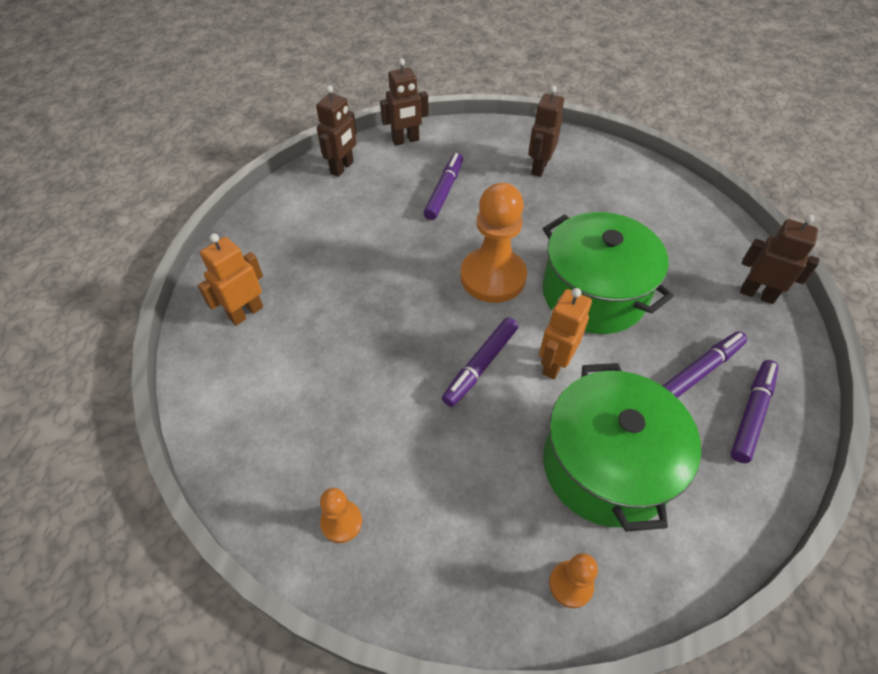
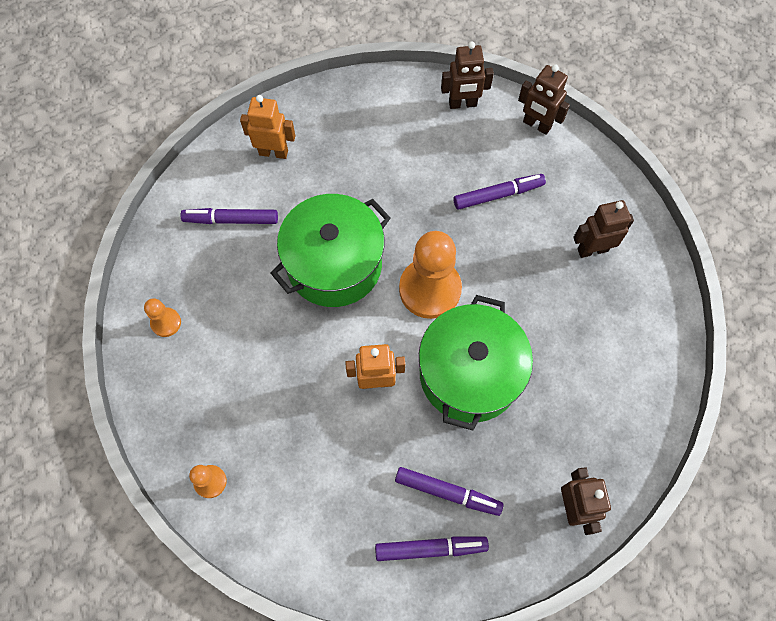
camera: 55 degrees right, 15 degrees up
purple marker [442,317,518,407] -> purple marker moved to [180,208,278,224]
green pot [543,363,701,532] -> green pot moved to [270,194,390,307]

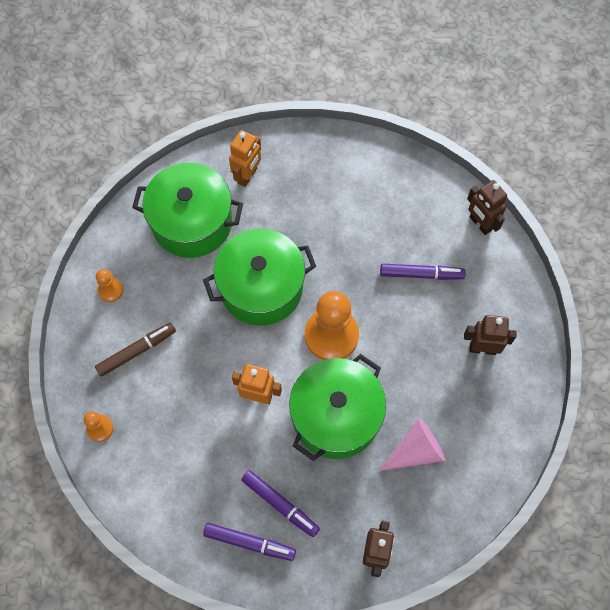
camera: 20 degrees right, 0 degrees up
purple marker [180,208,278,224] -> green pot [132,163,243,258]
orange robot [240,95,295,159] -> orange robot turned 90 degrees clockwise [229,130,261,187]
brown robot [441,41,494,109] -> none
none -> brown marker [95,323,176,377]
none -> pink cone [379,418,445,471]

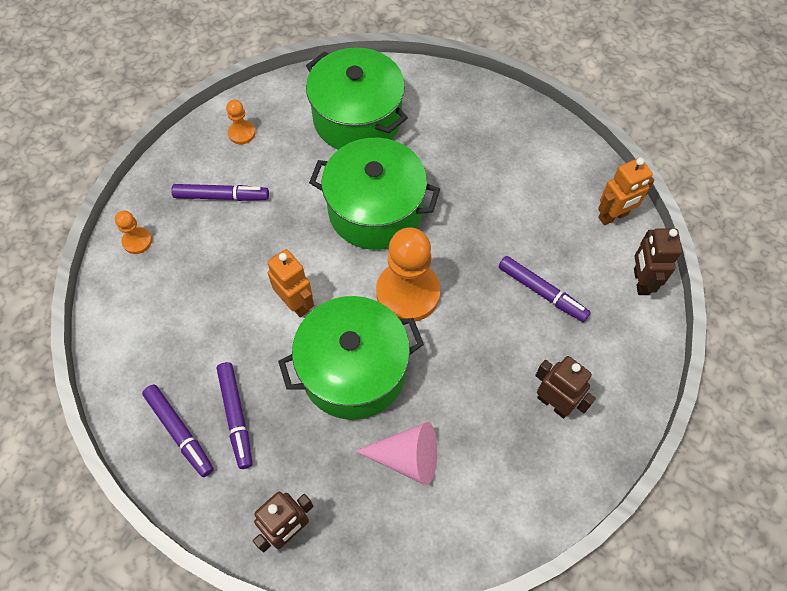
camera: 35 degrees right, 5 degrees down
brown marker [95,323,176,377] -> purple marker [171,184,269,201]
orange robot [229,130,261,187] -> orange robot moved to [598,158,654,226]

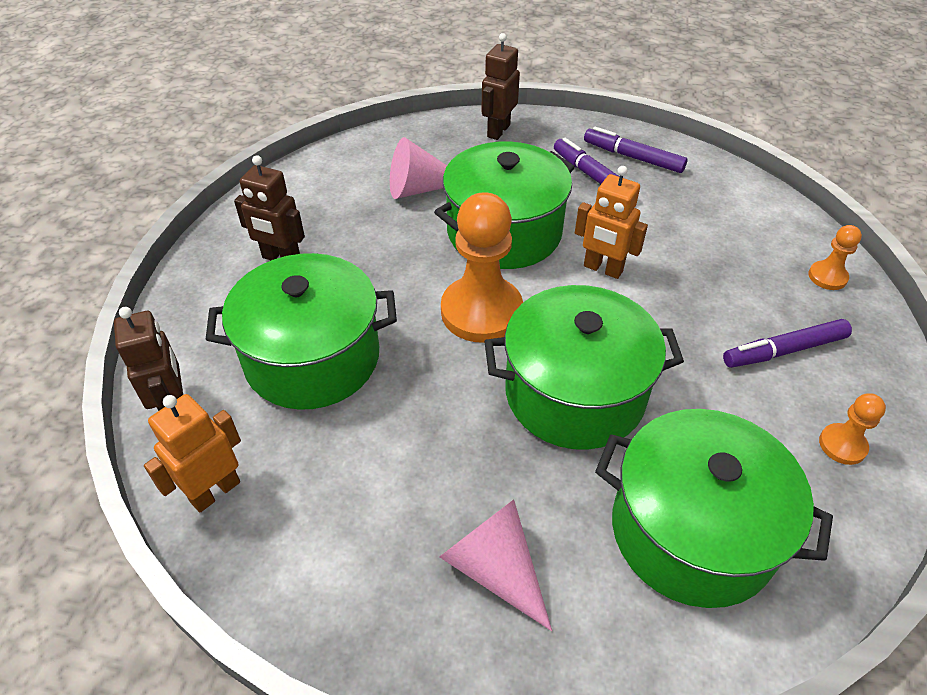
camera: 160 degrees right, 15 degrees down
purple marker [499,256,591,322] -> green pot [205,253,397,410]
none -> pink cone [440,500,552,631]

